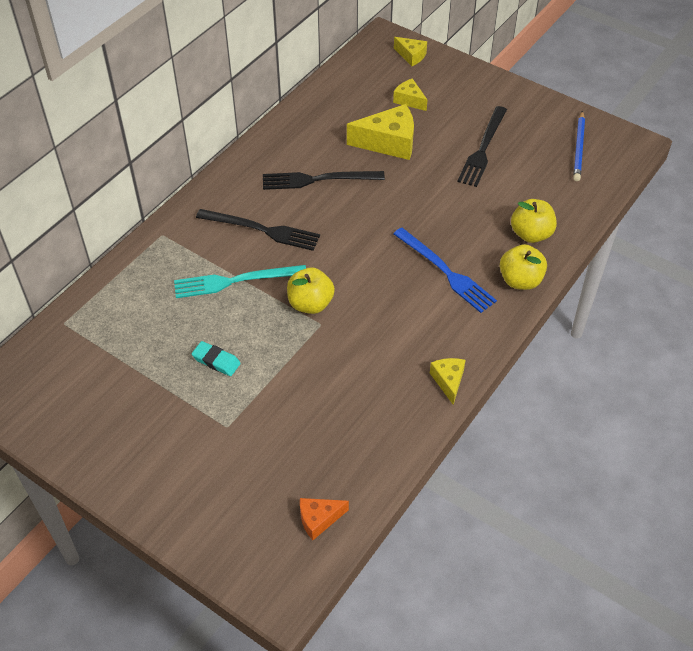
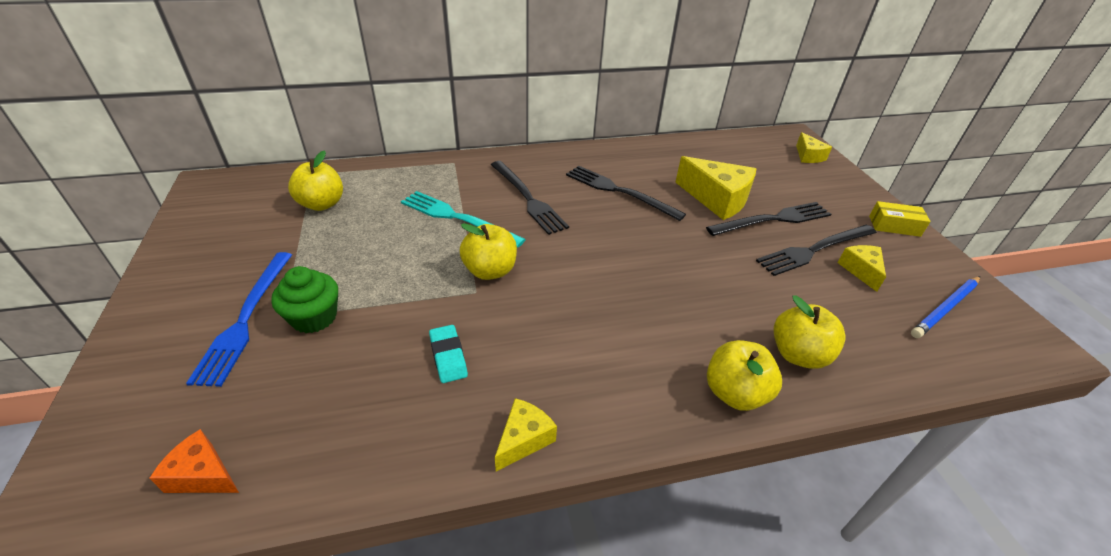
camera: 40 degrees right, 10 degrees down
turquoise eraser [192,341,241,376] -> turquoise eraser moved to [429,325,468,383]
yellow cheese [393,78,427,111] -> yellow cheese moved to [838,245,886,292]
blue fork [393,228,497,313] -> blue fork moved to [186,252,292,387]
none -> green cupcake [271,266,338,333]
none -> yellow apple [288,150,343,211]
none -> black fork [706,202,831,236]
none -> yellow box [869,201,931,237]

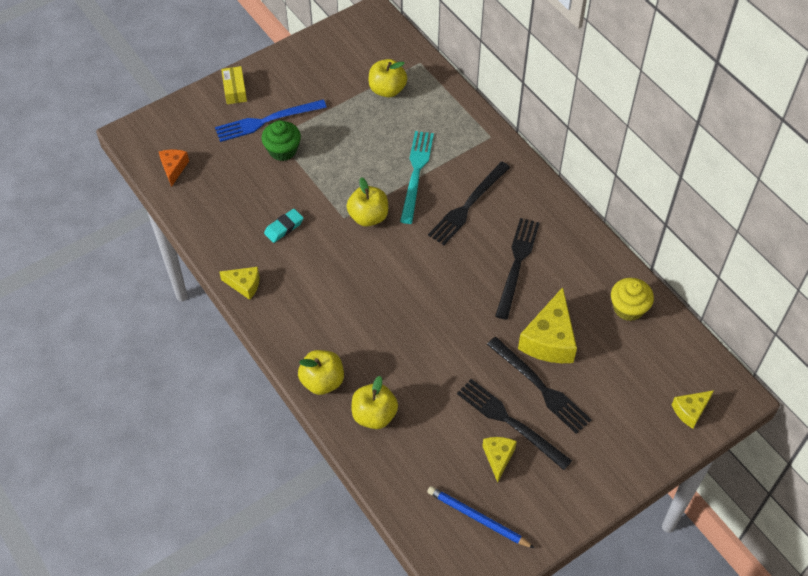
camera: 70 degrees right, 15 degrees up
yellow cheese [838,245,886,292] -> yellow cheese turned 60 degrees counterclockwise [482,437,517,482]
yellow box [869,201,931,237] -> yellow box moved to [221,66,247,104]
none -> yellow cupcake [611,278,654,321]

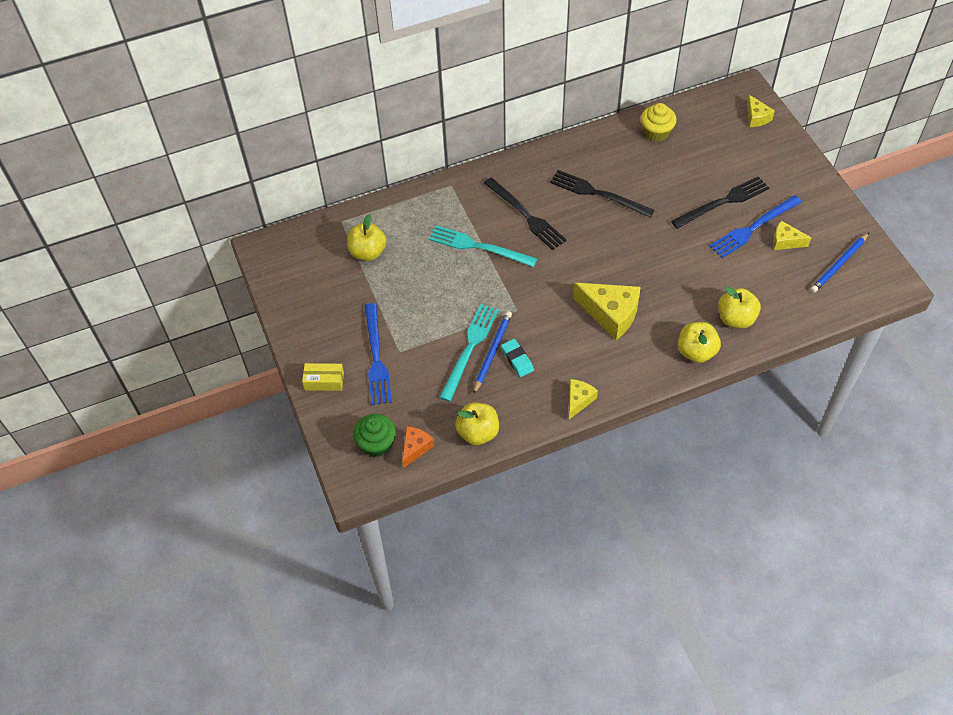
camera: 75 degrees left, 0 degrees up
orange cheese [159,150,189,187] -> orange cheese turned 105 degrees clockwise [402,426,434,468]
green cupcake [262,120,301,161] -> green cupcake moved to [353,414,396,457]
yellow apple [346,177,388,227] -> yellow apple moved to [455,403,499,445]
black fork [457,379,572,470] -> blue fork [710,195,802,258]
yellow cheese [518,287,577,363] -> yellow cheese moved to [573,283,641,340]
none -> turquoise fork [439,304,499,402]
none -> blue pencil [473,311,512,395]

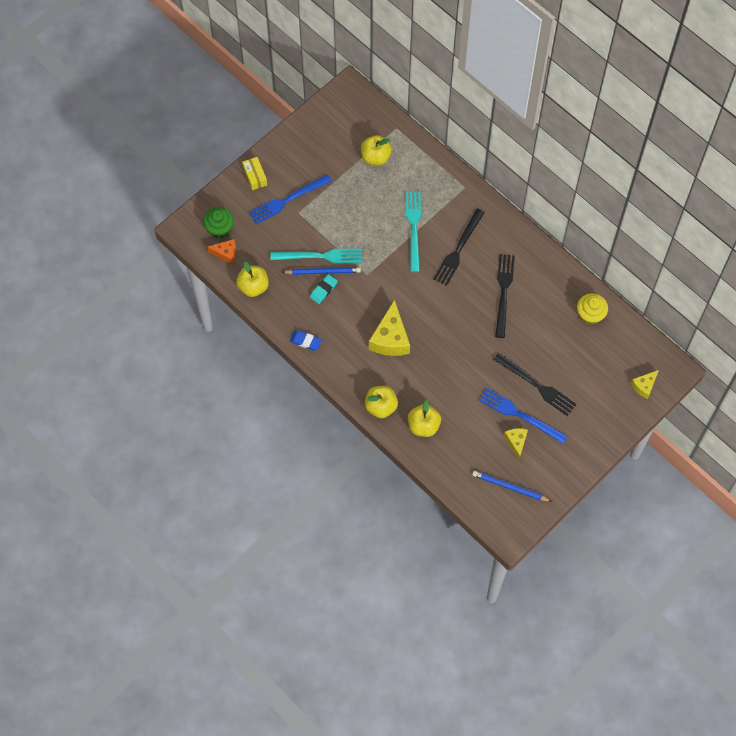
camera: 65 degrees right, 10 degrees up
yellow cheese [569,379,598,419] -> blue eraser [290,330,322,351]

